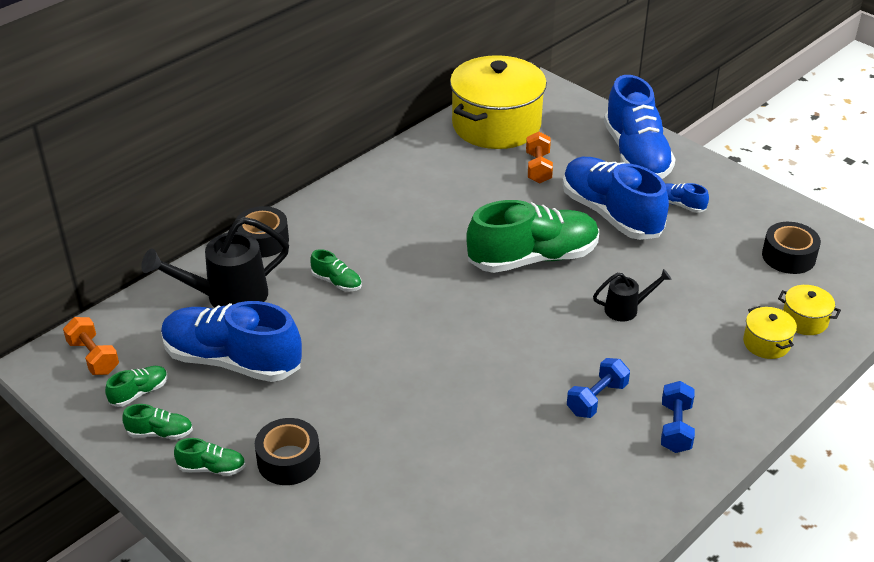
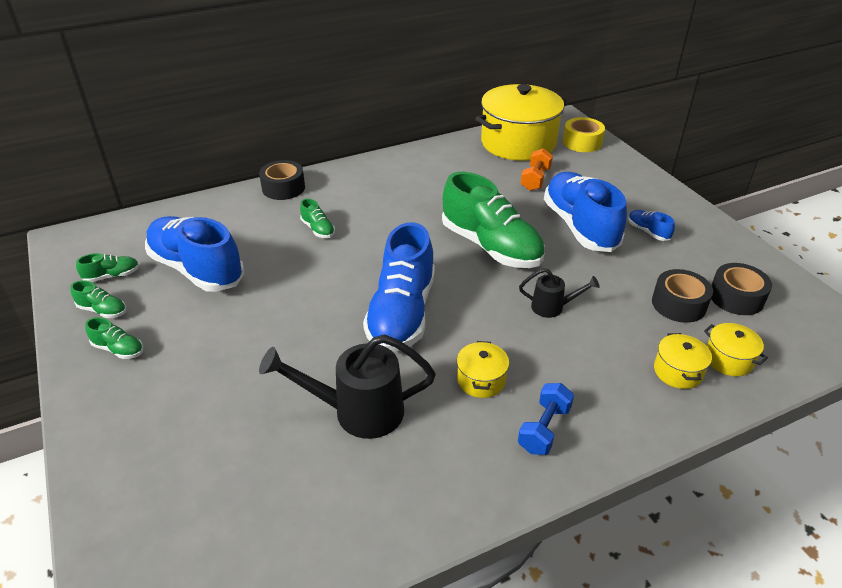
camera: 20 degrees right, 0 degrees up
orange dumbbell [63,317,119,375] -> none
black watering can [141,217,289,308] -> black watering can moved to [259,334,436,439]
black tape [255,418,320,485] -> black tape moved to [652,269,713,323]
green shoe [466,200,599,273] -> green shoe turned 45 degrees clockwise [442,172,545,268]
blue dumbbell [567,358,630,418] -> yellow pot [457,341,509,398]
blue shoe [604,75,676,179] -> blue shoe moved to [363,222,435,352]
none -> yellow tape [563,117,605,152]

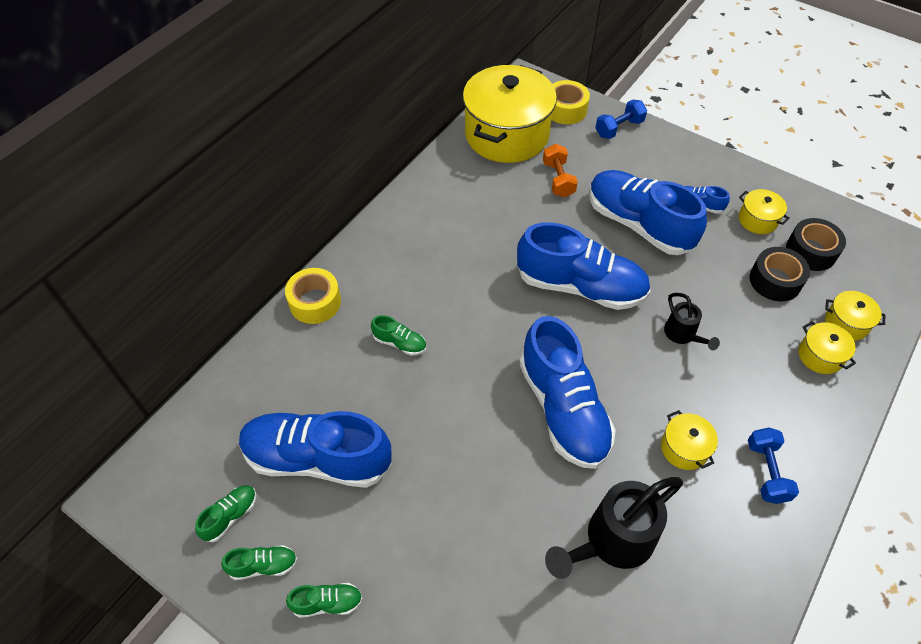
camera: 30 degrees left, 15 degrees up
black tape [259,160,305,200] -> yellow tape [285,268,341,324]
green shoe [442,172,545,268] -> blue shoe [517,222,651,310]
black watering can [519,268,600,318] -> black watering can turned 90 degrees clockwise [664,293,720,350]
none -> blue dumbbell [595,100,647,139]
none -> yellow pot [739,189,790,234]

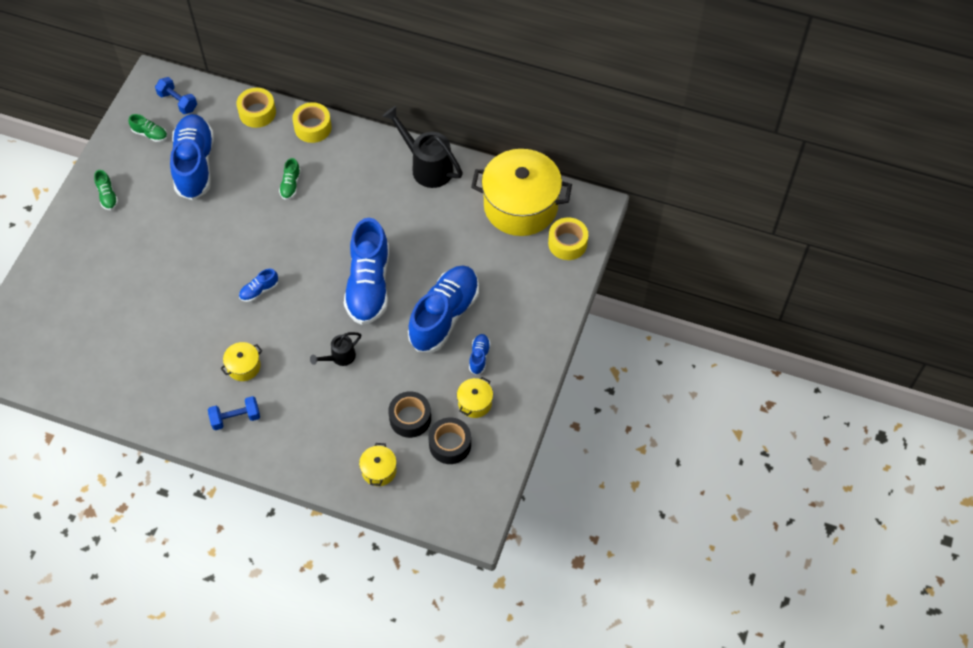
camera: 75 degrees right, 5 degrees up
green shoe [221,545,298,580] -> none
blue shoe [520,316,616,469] -> blue shoe [239,269,278,302], size x0.42
orange dumbbell [543,144,578,197] -> none
black watering can [545,477,683,579] -> black watering can moved to [382,106,463,188]
blue dumbbell [595,100,647,139] -> blue dumbbell moved to [155,77,197,114]
yellow pot [798,321,856,374] -> none
none -> yellow tape [237,88,276,128]

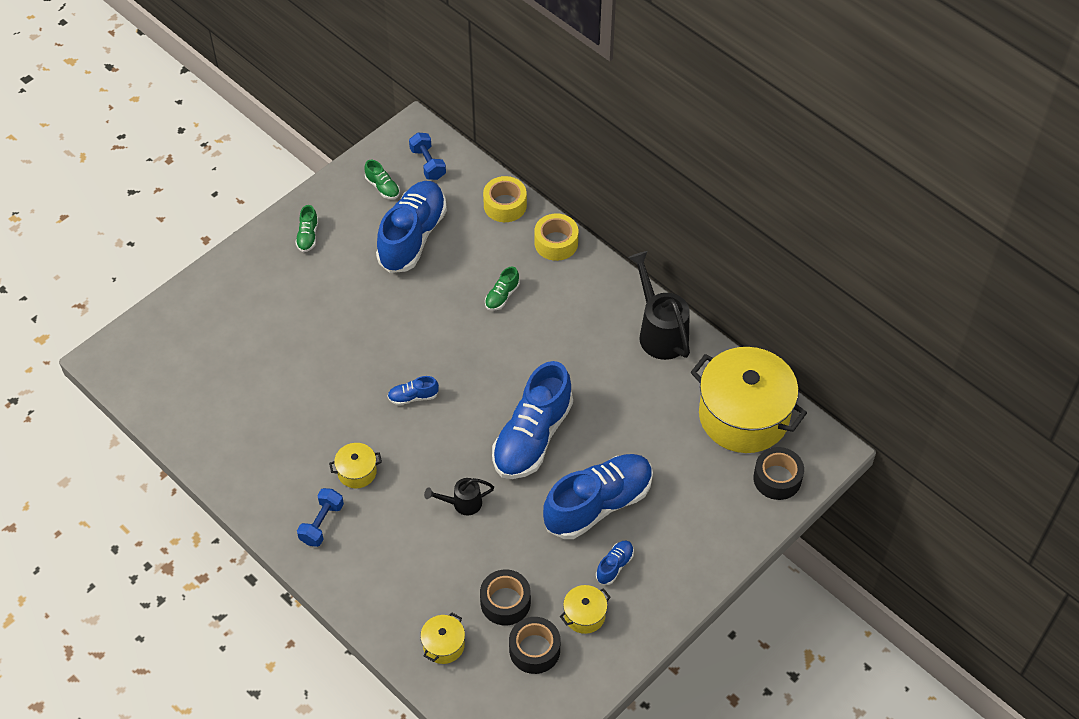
camera: 25 degrees right, 5 degrees down
blue dumbbell [208,396,260,430] -> blue dumbbell turned 75 degrees counterclockwise [297,488,344,547]
yellow tape [548,217,588,260] -> black tape [753,447,804,500]

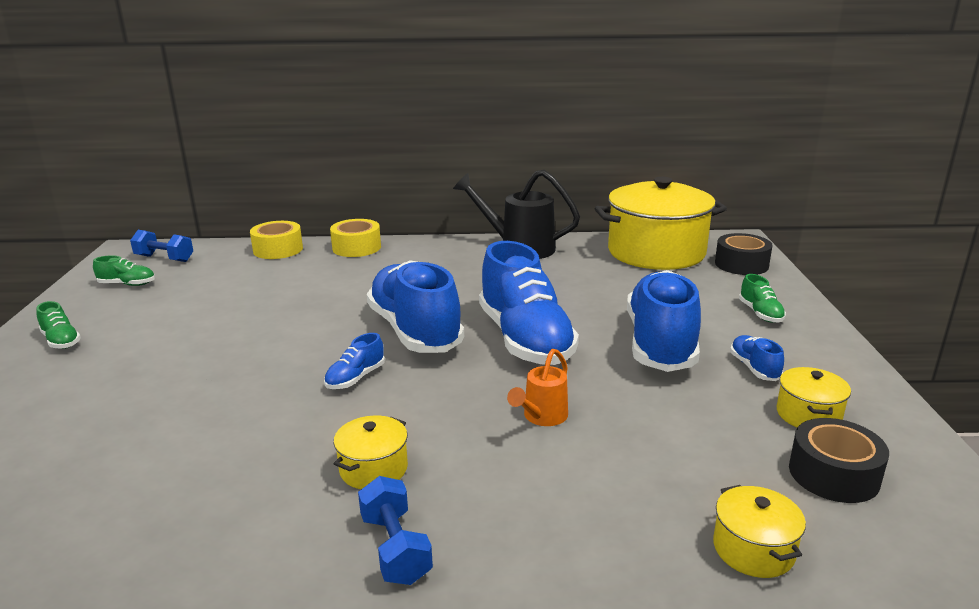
camera: 45 degrees left, 30 degrees down
blue shoe [376,181,447,273] -> blue shoe moved to [367,260,464,353]
black watering can [424,478,494,516] -> orange watering can [507,349,568,426]
black tape [480,569,531,625] -> none
green shoe [485,267,520,311] -> green shoe moved to [739,274,786,323]

